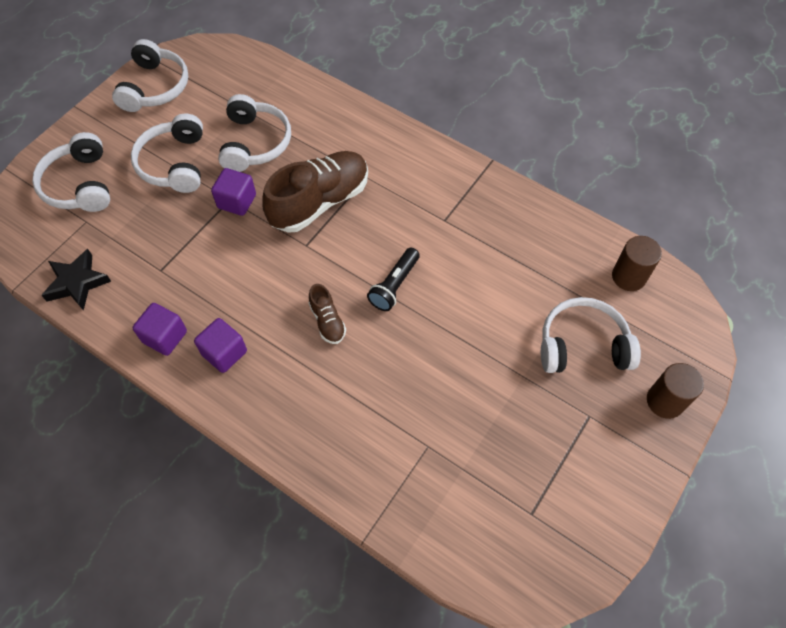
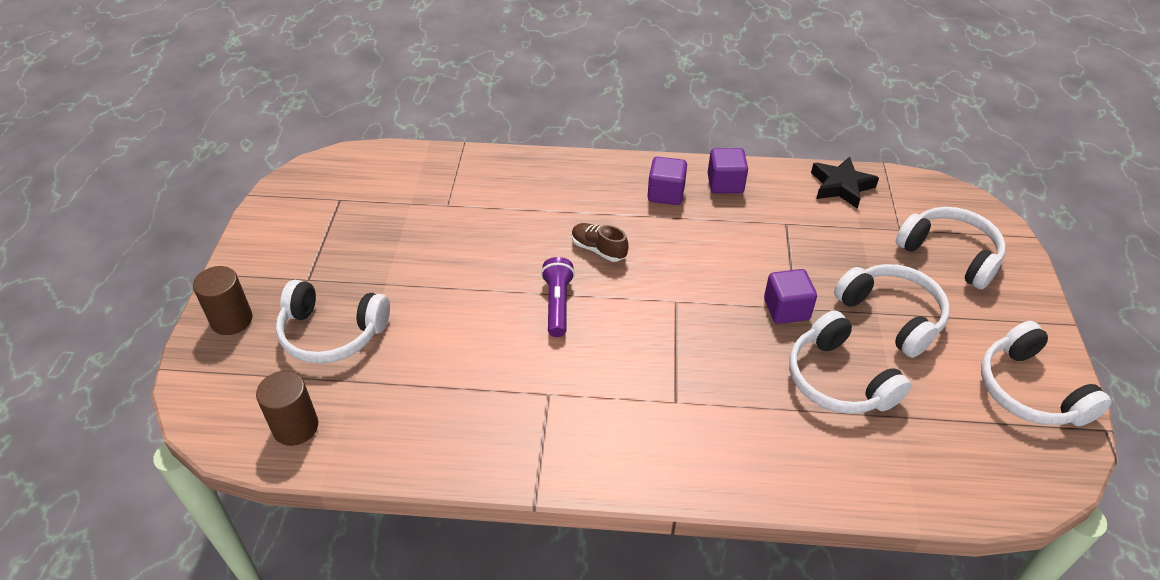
camera: 150 degrees right, 15 degrees down
brown shoe [262,151,368,233] -> none
black flashlight [367,247,420,311] -> purple flashlight [541,257,575,337]
white headphones [541,297,641,373] -> white headphones turned 45 degrees clockwise [276,280,390,364]

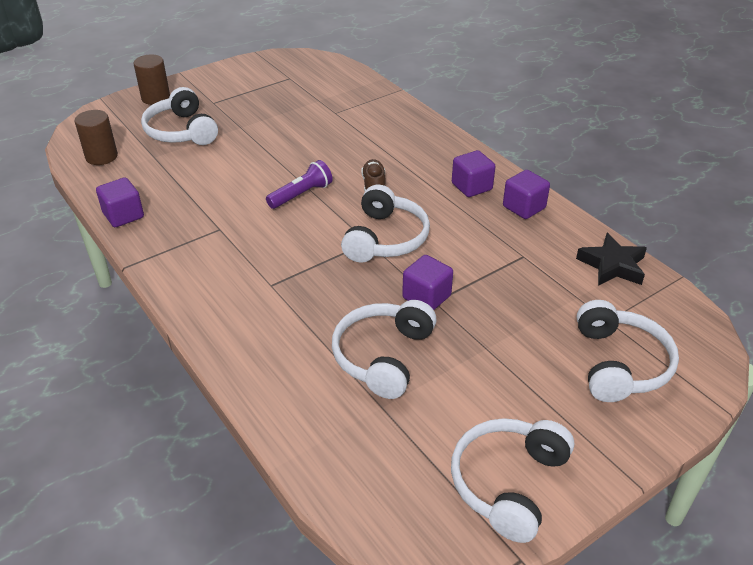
camera: 50 degrees right, 5 degrees down
white headphones [834,264,950,358] -> white headphones moved to [341,185,430,263]
none -> purple cube [96,178,144,227]

